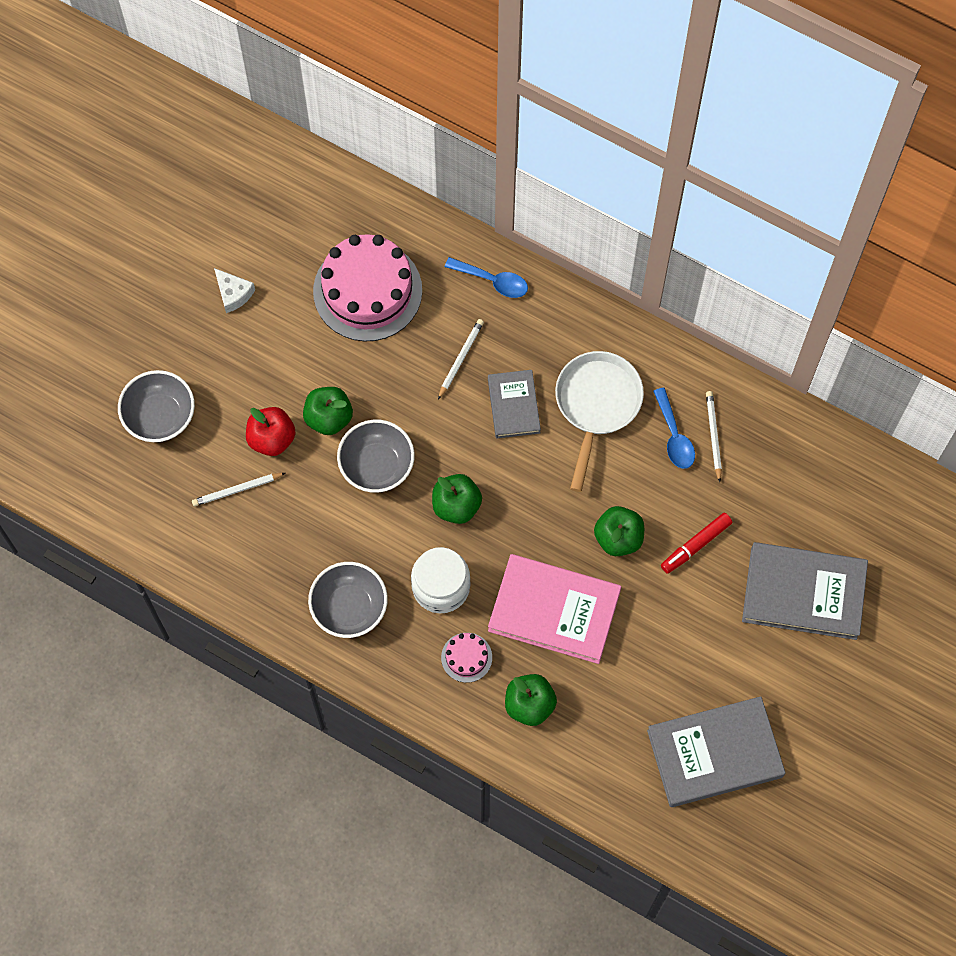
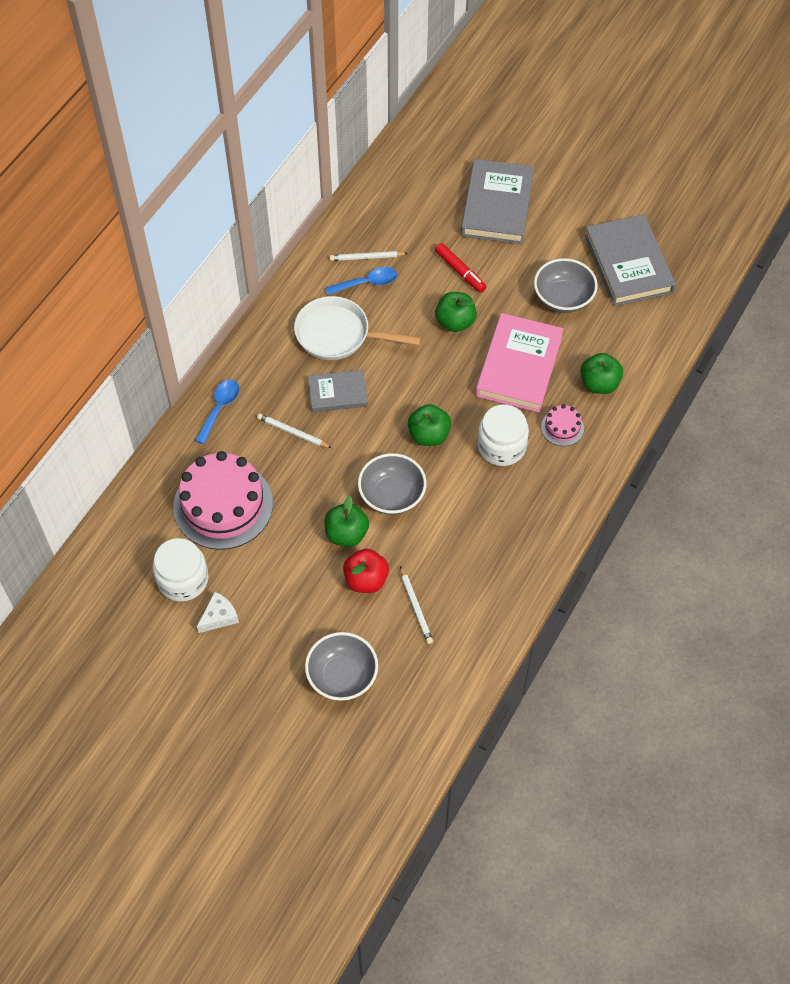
camera: 90 degrees left, 10 degrees down
grey bowl [308,562,388,638] -> grey bowl moved to [534,258,598,313]
none -> white jar [153,538,209,602]

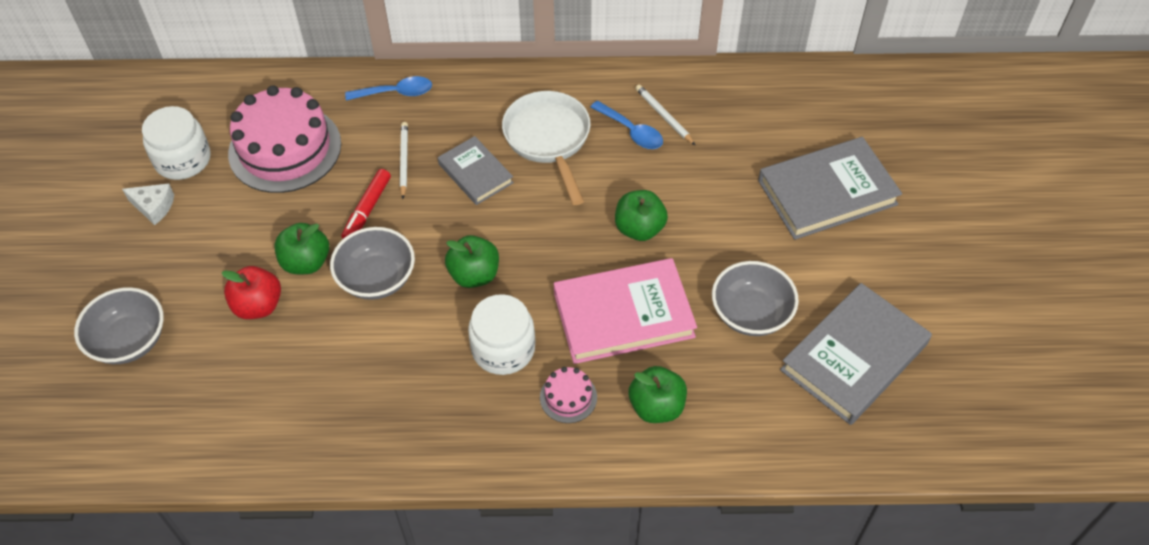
camera: 60 degrees right, 5 degrees down
white pencil [400,566,433,644] -> none
red marker [435,243,486,293] -> red marker moved to [342,169,391,239]

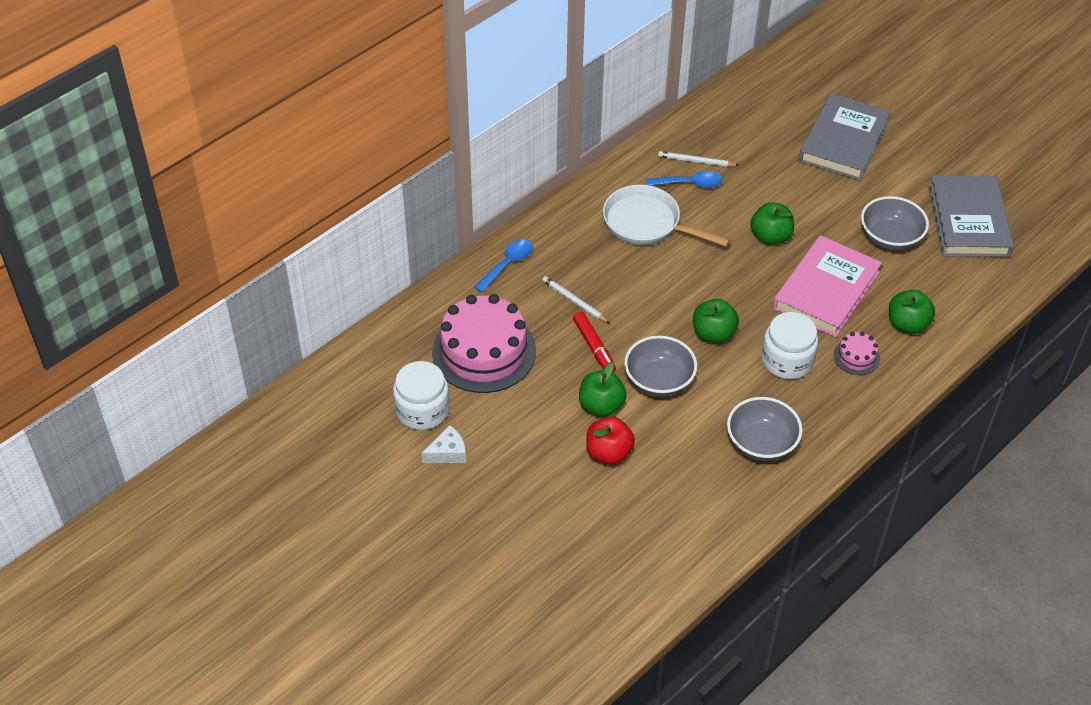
camera: 45 degrees left, 5 degrees down
grey bowl [74,287,164,364] -> grey bowl moved to [727,397,803,461]
grey book [438,136,514,205] -> none

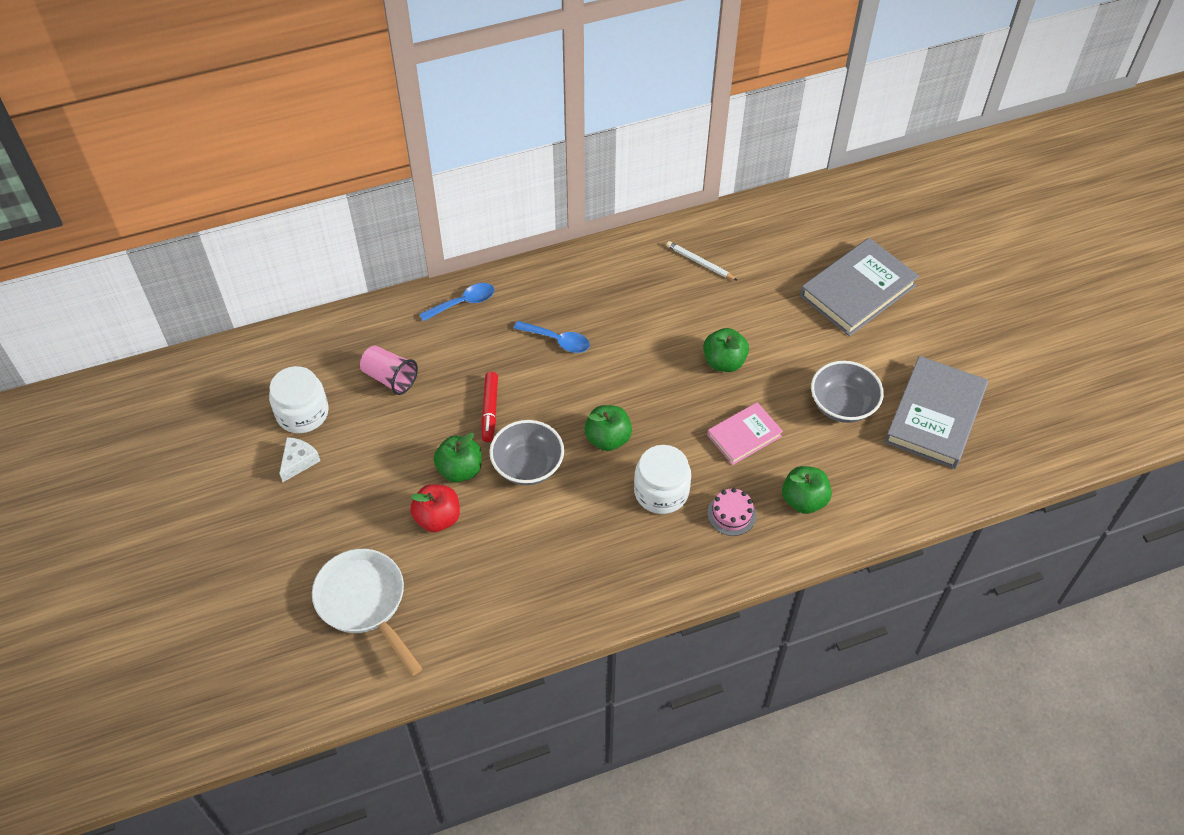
camera: 25 degrees right, 5 degrees up
white cheese [422,425,466,463] -> white cheese turned 60 degrees counterclockwise [279,437,320,482]
pink cake [432,294,536,393] -> pink cup [360,345,418,395]
white pencil [542,276,609,323] -> none
white pan [603,185,730,247] -> white pan moved to [312,549,423,676]
blue spoon [646,171,723,188] -> blue spoon moved to [514,321,590,353]
grey bowl [727,397,803,461] -> none
pink book [773,235,882,337] -> pink book [707,402,783,465], size x0.58

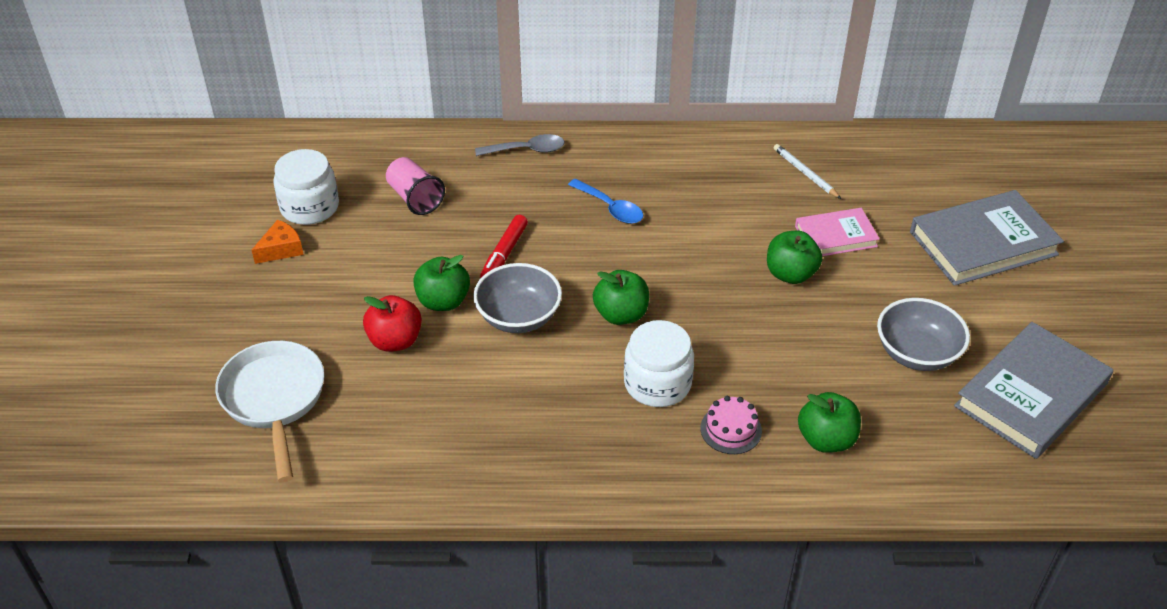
camera: 20 degrees right, 10 degrees down
white cheese [279,437,320,482] -> orange cheese [252,219,304,264]
blue spoon [419,283,494,321] -> grey spoon [475,134,565,156]
pink book [707,402,783,465] -> pink book moved to [795,208,880,256]

